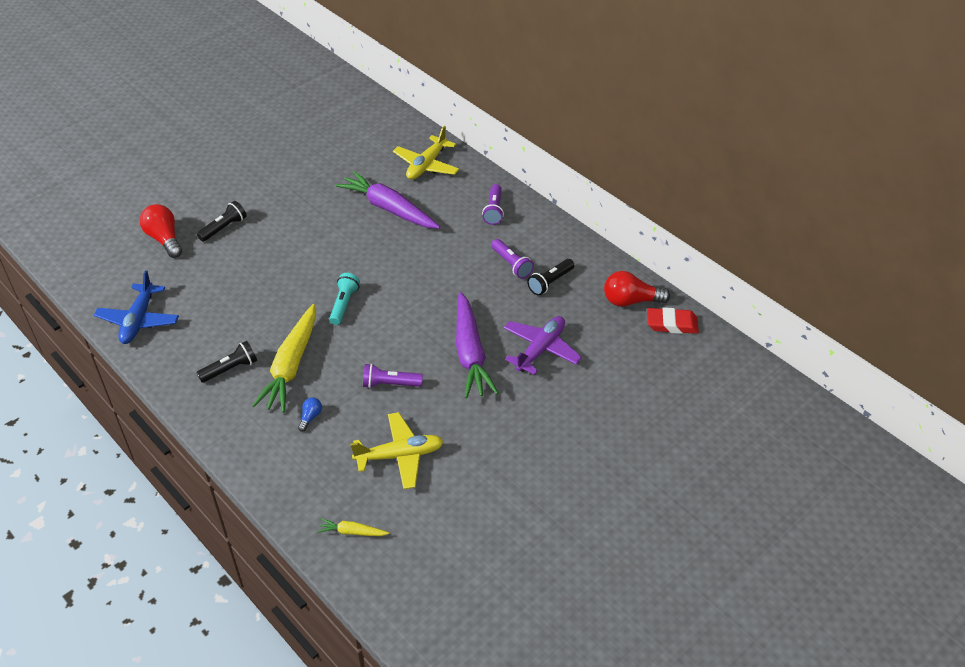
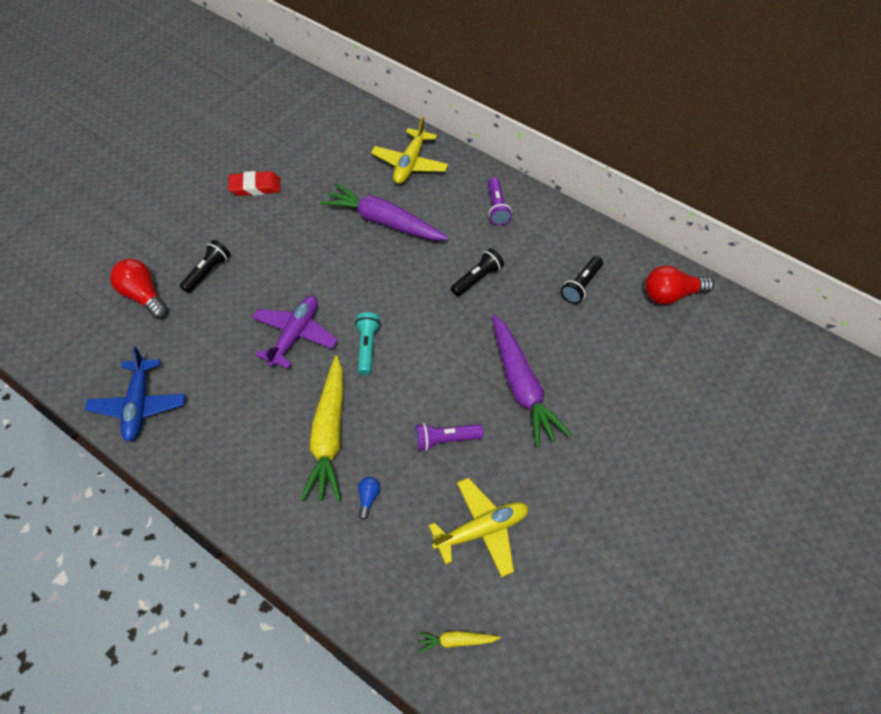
camera: 10 degrees left, 10 degrees up
black flashlight [196,341,257,383] -> black flashlight moved to [451,248,504,297]
purple flashlight [491,239,534,279] -> none
purple plane [504,316,582,375] -> purple plane moved to [252,296,338,369]
red eraser [647,307,699,334] -> red eraser moved to [228,171,280,196]

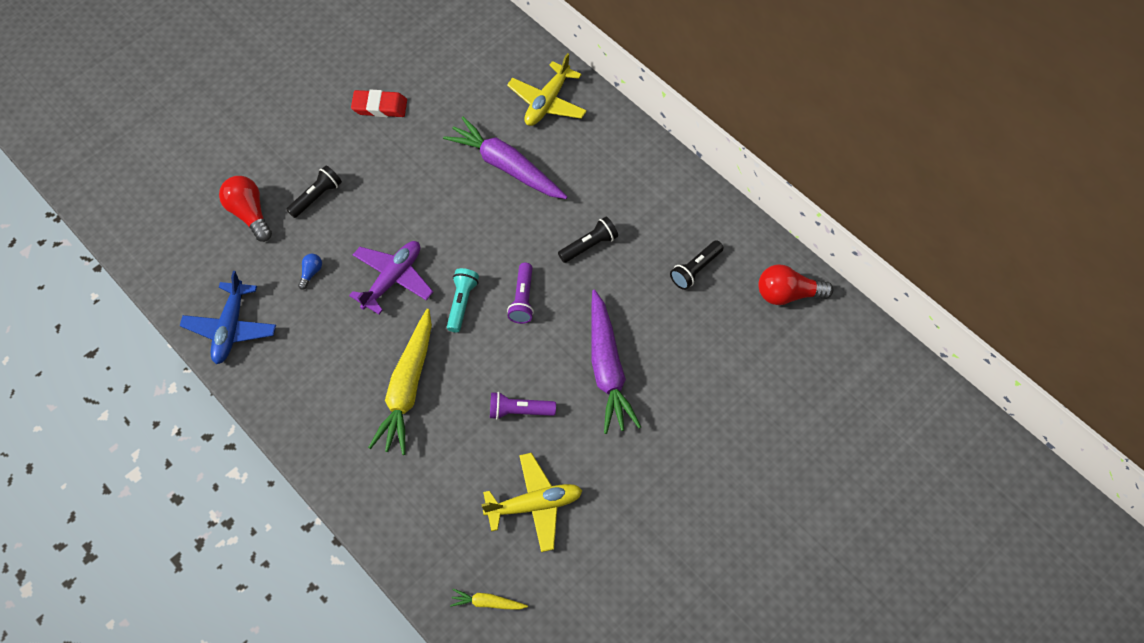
camera: 10 degrees right, 5 degrees up
blue light bulb [358,477,381,520] -> blue light bulb moved to [298,254,322,290]
purple flashlight [488,177,512,225] -> purple flashlight moved to [507,263,534,324]

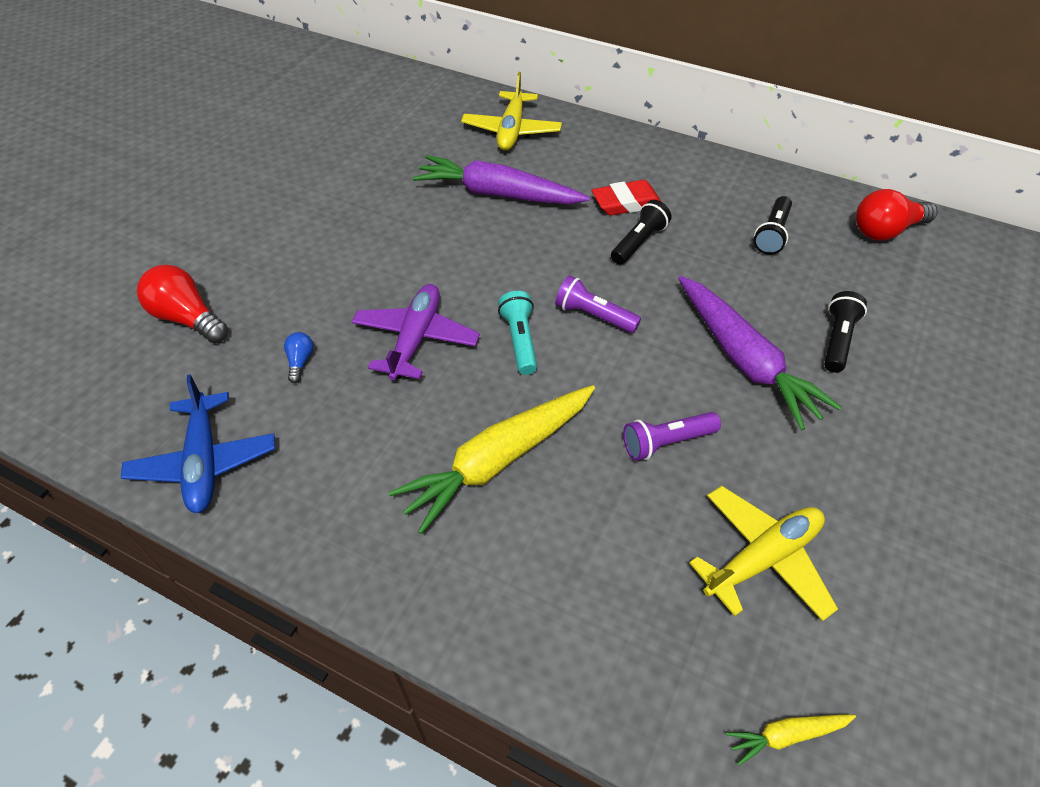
camera: 20 degrees left, 10 degrees down
black flashlight [286,165,342,218] -> black flashlight moved to [824,291,867,373]
red eraser [351,90,407,117] -> red eraser moved to [592,180,662,216]
yellow carrot [368,309,432,455] -> yellow carrot turned 60 degrees clockwise [388,385,595,534]
purple flashlight [507,263,534,324] -> purple flashlight turned 135 degrees clockwise [555,275,641,333]

